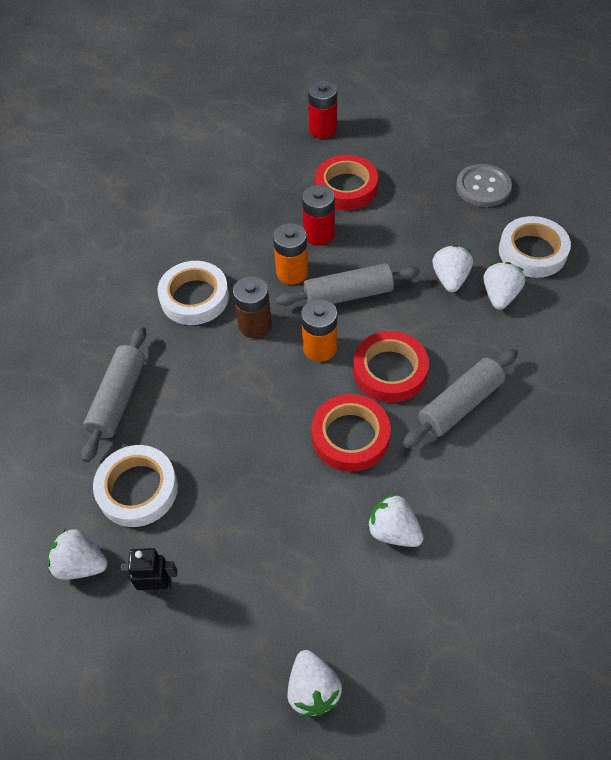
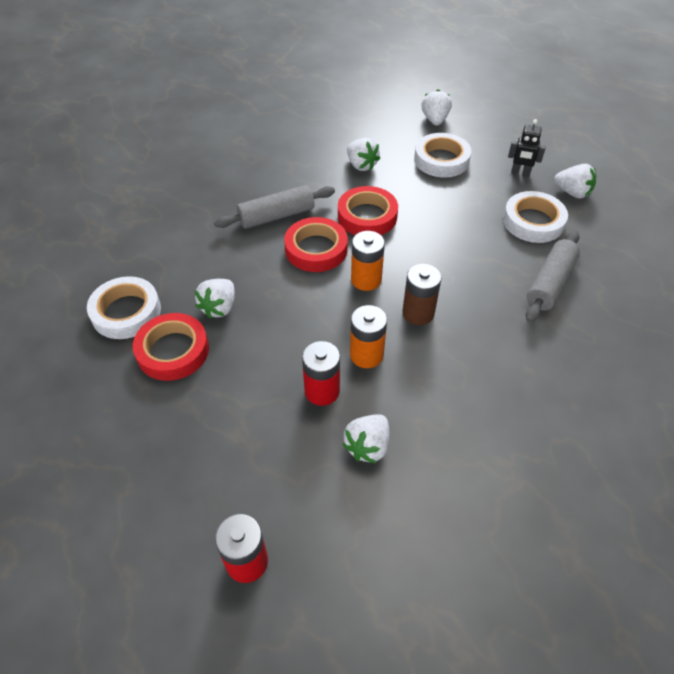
camera: 165 degrees left, 5 degrees down
white tape [157,261,229,325] -> white tape moved to [414,133,471,178]
grey rolling pin [276,263,420,306] -> none
red tape [315,155,378,210] -> red tape moved to [133,313,209,381]
grey button [456,164,512,207] -> none
white strawberry [483,262,525,310] -> white strawberry moved to [342,414,389,463]

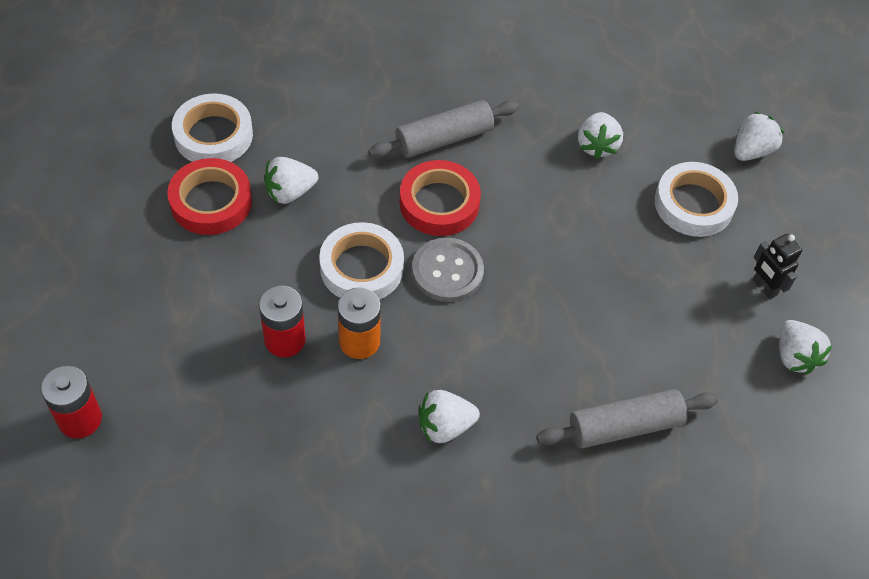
camera: 40 degrees right, 5 degrees up
grey rolling pin [214,185,335,229] -> grey rolling pin turned 45 degrees counterclockwise [368,100,519,158]
red tape [338,186,398,235] -> none
white strawberry [342,414,389,463] -> white strawberry moved to [419,390,480,443]
orange battery [351,231,385,291] -> grey button [412,237,484,302]
brown battery [402,264,442,325] -> none
white tape [503,191,568,243] -> white tape moved to [319,222,404,300]

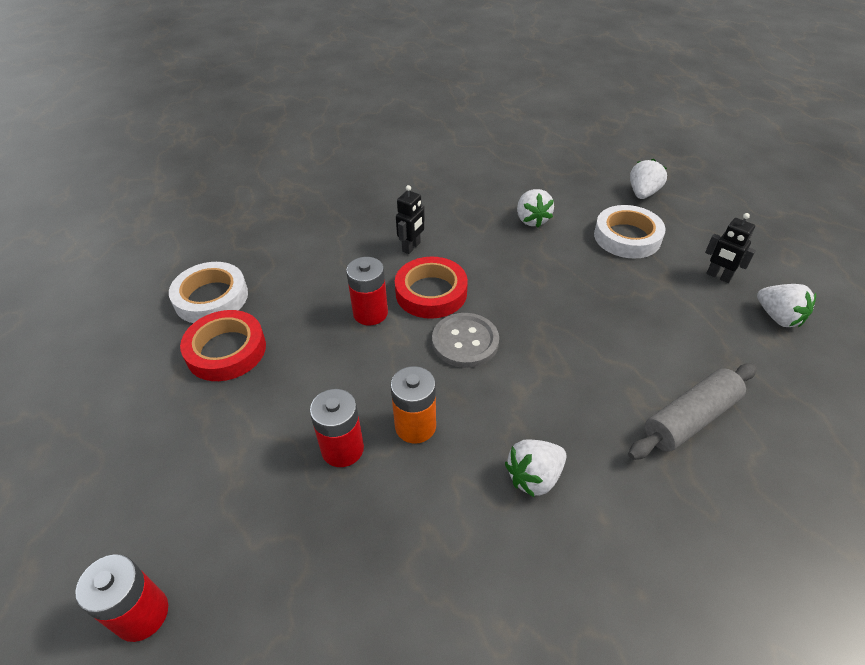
camera: 15 degrees left, 10 degrees down
white strawberry [264,157,318,204] -> none
white tape [319,222,404,300] -> none
grey rolling pin [368,100,519,158] -> black robot [396,185,425,254]
none -> red battery [346,257,388,325]

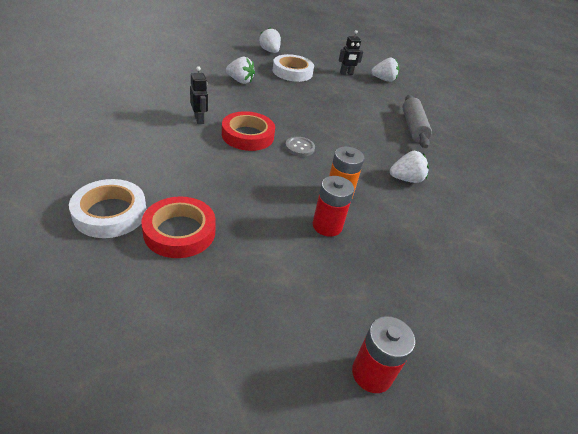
camera: 60 degrees left, 5 degrees down
red battery [346,257,388,325] -> none
grey button [432,313,499,368] -> grey button [285,137,315,156], size x0.65
white strawberry [505,439,566,497] -> white strawberry turned 105 degrees counterclockwise [390,151,429,183]

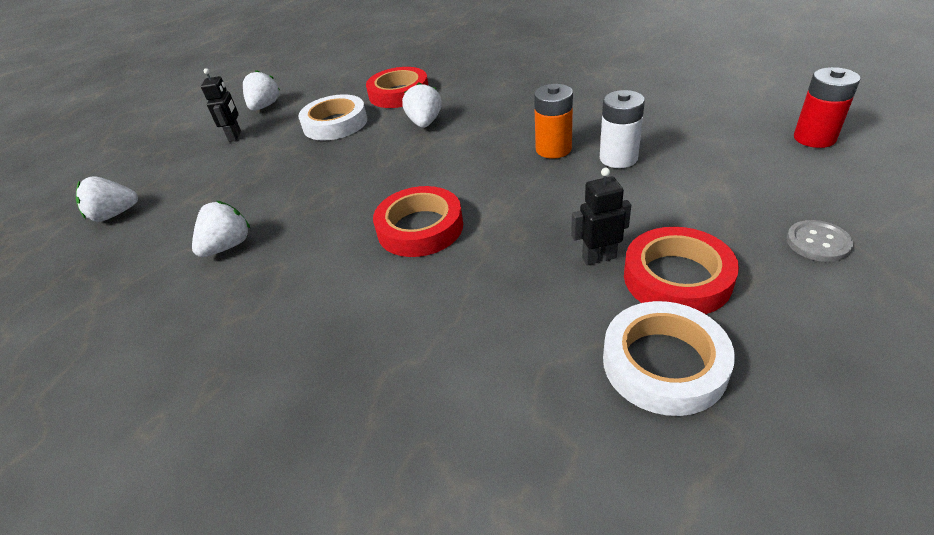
camera: 70 degrees left, 0 degrees up
black robot [190,66,208,124] -> black robot moved to [571,168,631,265]
white tape [273,54,314,82] -> white tape moved to [298,94,367,141]
grey button [285,137,315,156] -> grey button moved to [786,220,853,262]
red battery [312,176,354,237] -> white battery [600,90,645,168]
white strawberry [390,151,429,183] -> white strawberry moved to [402,82,442,128]
grey rolling pin [402,95,432,148] -> red tape [366,67,429,108]

